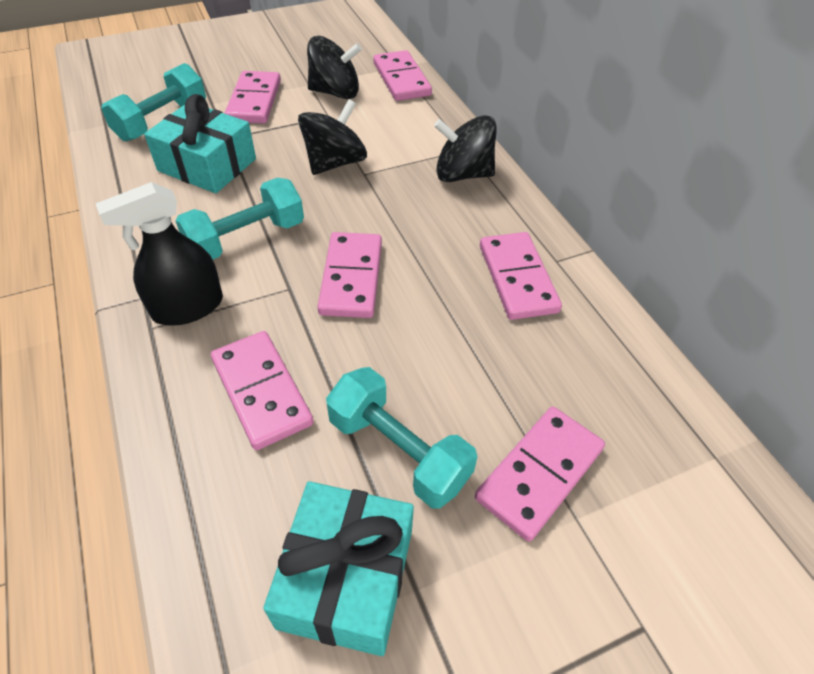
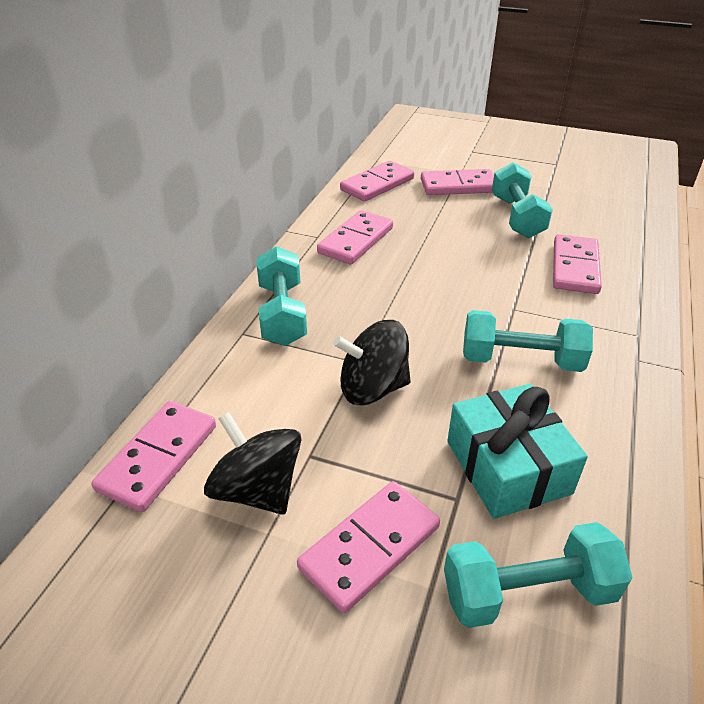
camera: 135 degrees left, 10 degrees down
black spray bottle [96,182,223,325] -> none
turquoise gift [263,481,414,656] -> none
pink domino [317,232,382,318] -> pink domino moved to [340,161,414,202]
black spinning top [434,115,497,182] -> turquoise dumbbell [256,246,307,346]

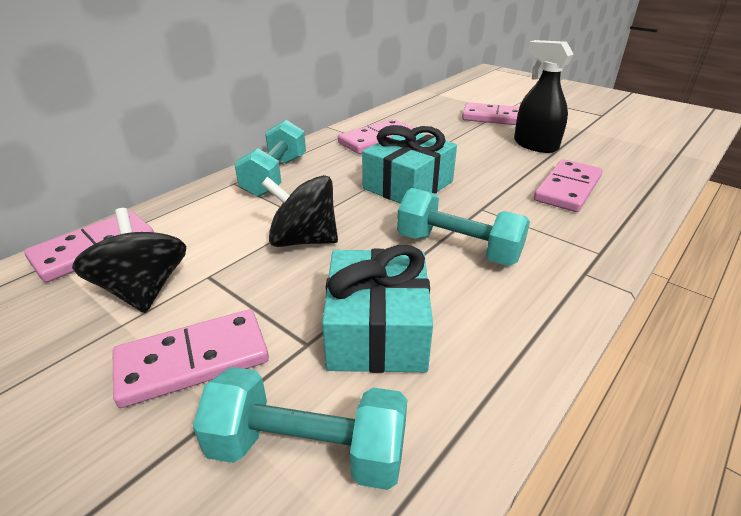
camera: 20 degrees right, 5 degrees down
pink domino [340,161,414,202] -> none
turquoise dumbbell [492,162,553,238] -> black spray bottle [514,40,574,153]
none -> turquoise gift [362,125,457,204]

